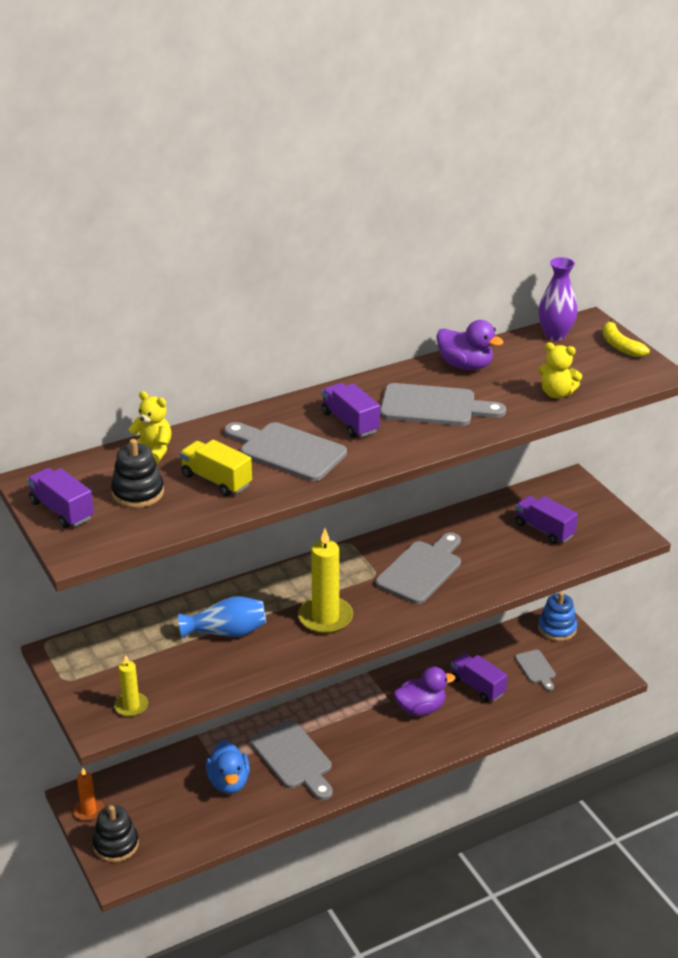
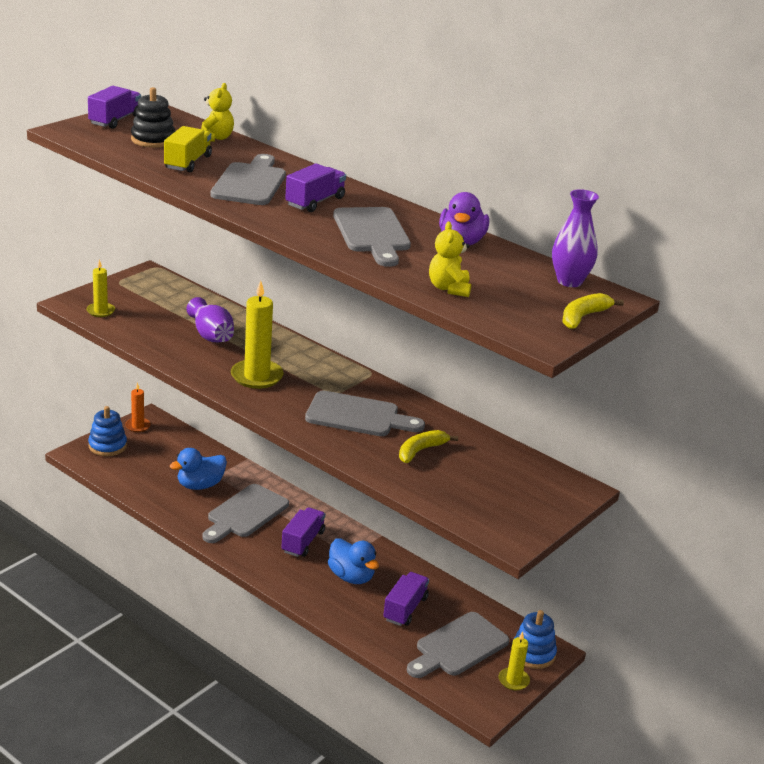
camera: 65 degrees right, 5 degrees down
black stacking toy [93,805,139,862] -> blue stacking toy [88,406,127,456]
blue vase [178,596,266,638] -> purple vase [186,297,234,343]
purple duck [394,667,455,716] -> blue duck [328,538,379,584]
purple truck [515,496,578,544] -> purple truck moved to [281,507,325,557]
grey cutting board [515,650,556,691] -> grey cutting board [407,612,509,678], size x1.79
none -> yellow banana [399,430,458,463]
none -> yellow candle [499,631,530,690]

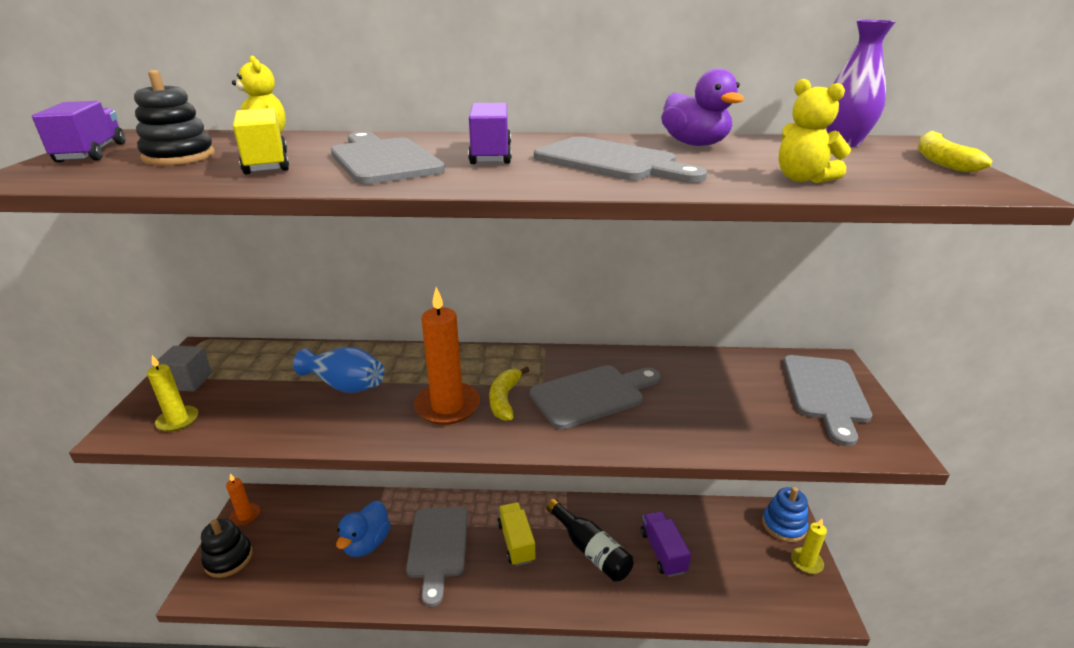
camera: 35 degrees left, 0 degrees up
blue stacking toy [88,406,127,456] -> black stacking toy [201,519,253,578]
purple vase [186,297,234,343] -> blue vase [293,347,384,393]
yellow candle [231,280,284,389] -> orange candle [414,287,480,425]
purple truck [281,507,325,557] -> yellow truck [497,502,536,566]
blue duck [328,538,379,584] -> black bottle [546,499,634,582]
yellow banana [399,430,458,463] -> yellow banana moved to [489,367,530,421]
grey cutting board [407,612,509,678] -> grey cutting board moved to [783,355,872,446]
none -> grey cube [158,346,212,392]

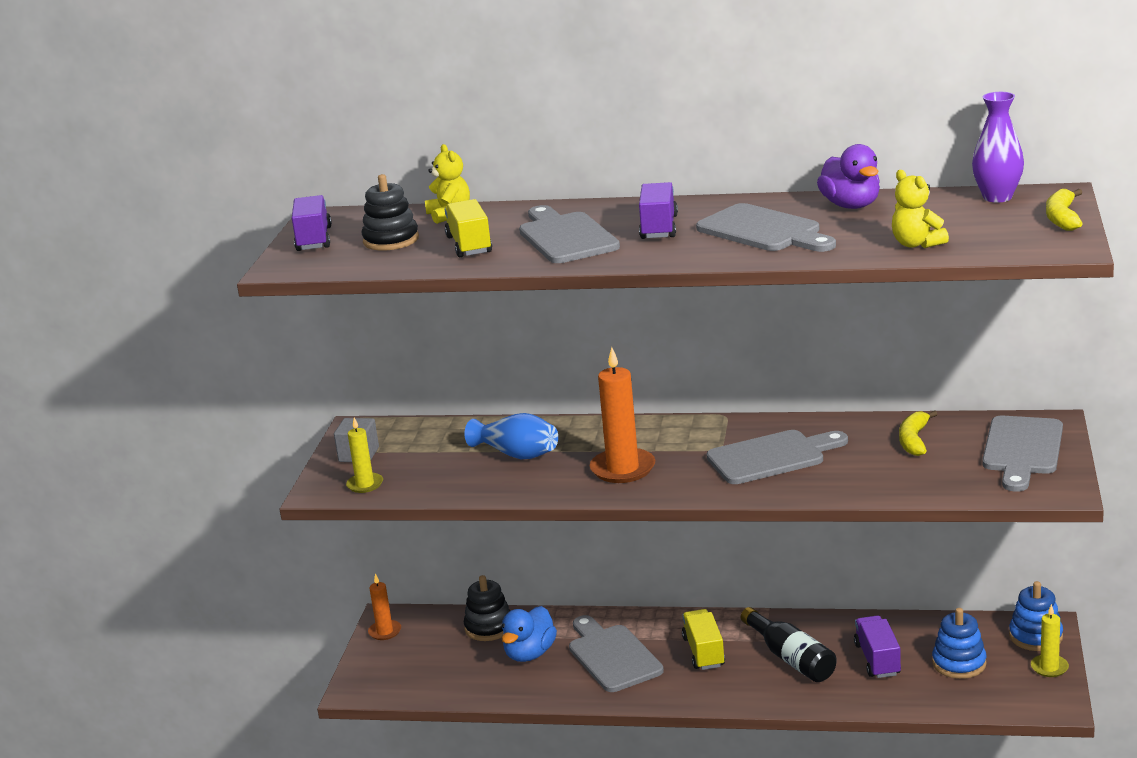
camera: 10 degrees right, 5 degrees down
black stacking toy [201,519,253,578] -> black stacking toy moved to [464,575,510,641]
grey cutting board [406,507,468,607] -> grey cutting board turned 150 degrees clockwise [569,615,664,692]
yellow banana [489,367,530,421] -> yellow banana moved to [899,410,937,456]
none -> blue stacking toy [932,608,987,679]

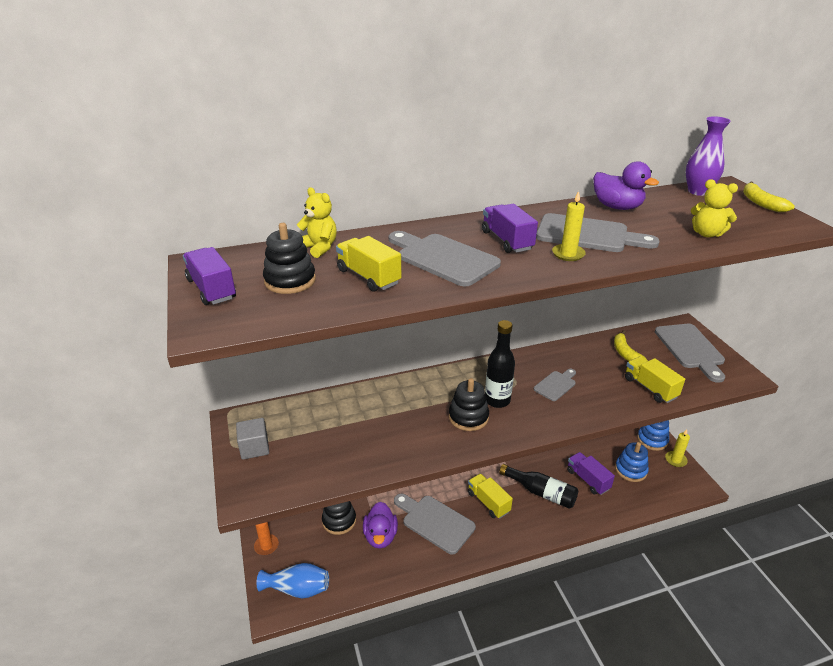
camera: 30 degrees left, 10 degrees up
yellow candle [346,418,383,493] -> yellow candle moved to [552,191,586,261]
blue vase [464,413,558,459] -> blue vase moved to [257,563,329,598]
blue duck [502,606,557,662] -> purple duck [363,502,398,549]
orange candle [590,347,655,483] -> black stacking toy [449,378,489,431]
grey cutting board [706,430,848,484] -> grey cutting board [534,369,576,401], size x0.56
none -> black bottle [485,320,515,408]
none -> yellow truck [625,356,685,403]

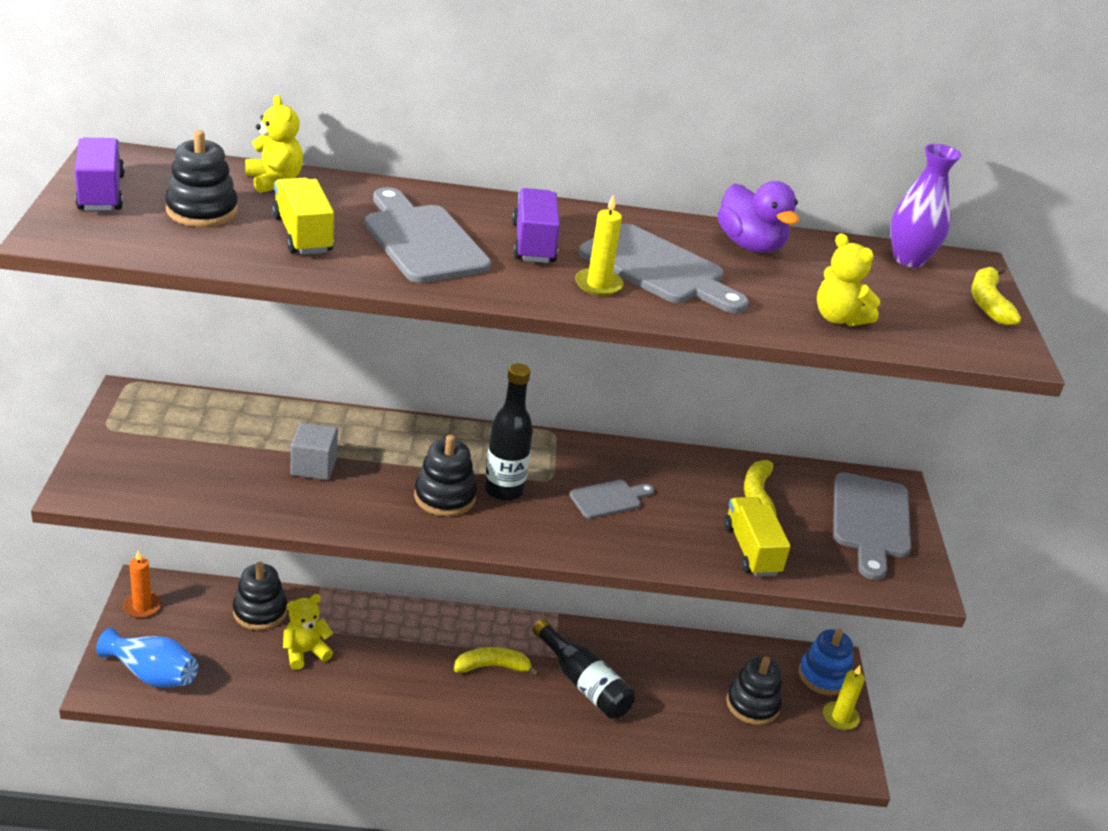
camera: 15 degrees right, 0 degrees up
grey cube [236,418,269,460] -> grey cube moved to [291,423,338,480]
purple duck [363,502,398,549] -> yellow teddy bear [283,594,333,670]
grey cutting board [394,494,476,554] -> none
yellow truck [468,473,513,519] -> yellow banana [454,647,539,676]
purple truck [567,452,615,495] -> none
blue stacking toy [615,442,649,482] -> black stacking toy [726,656,782,725]

